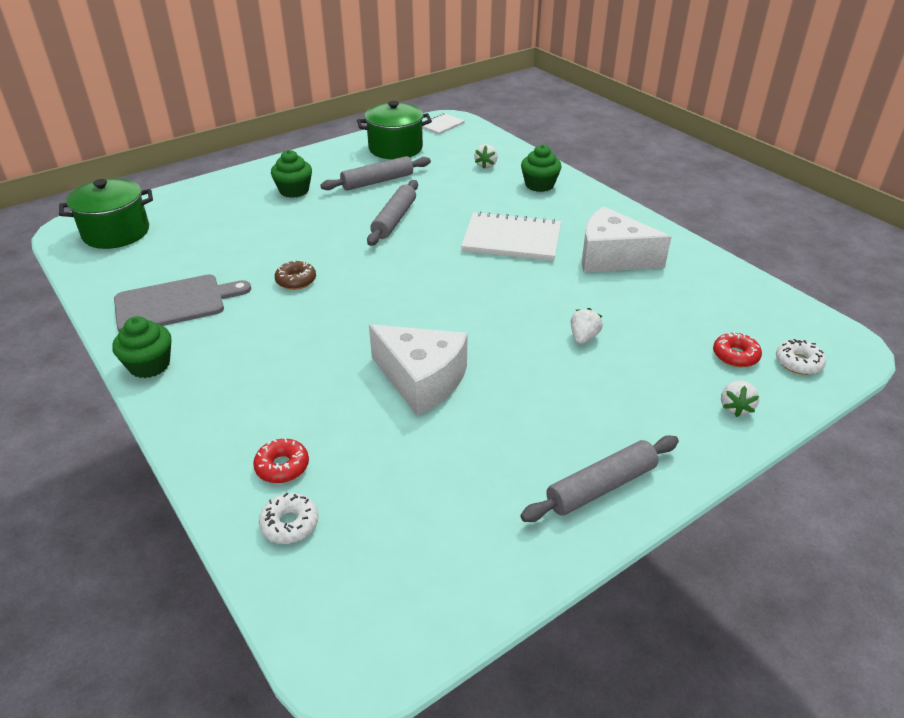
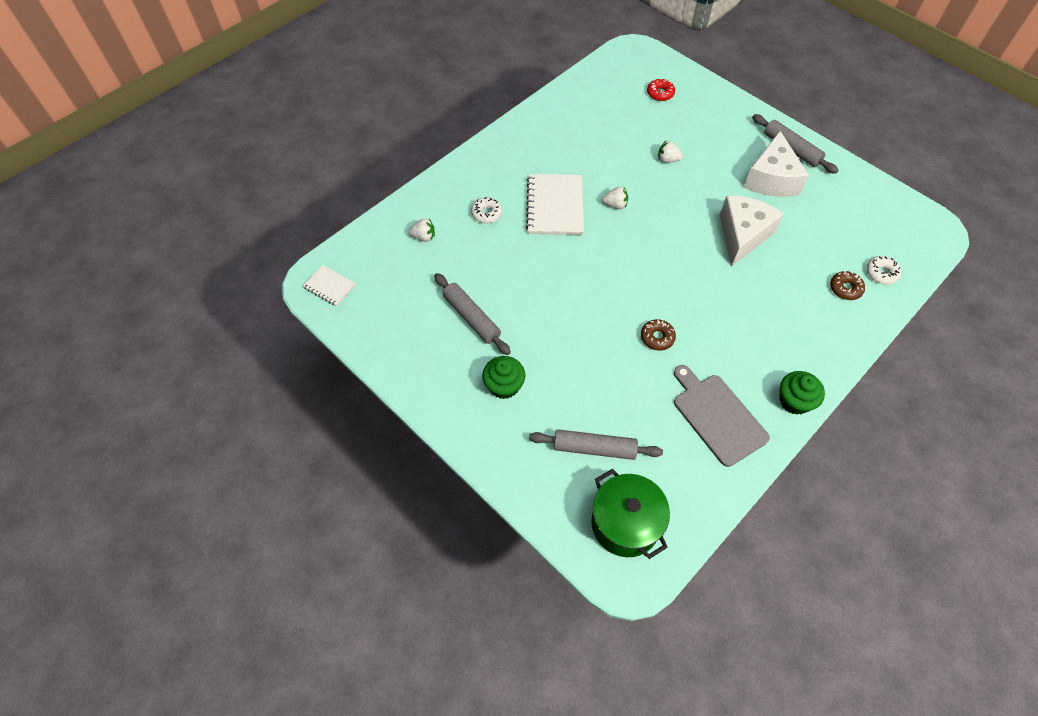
camera: 100 degrees left, 20 degrees up
red donut [253,438,309,483] -> brown donut [830,271,865,300]
green pot [357,101,432,159] -> none
grey rolling pin [367,180,418,246] -> grey rolling pin moved to [529,429,663,460]
green cupcake [521,145,562,192] -> none
white cheese [582,206,671,273] -> white cheese moved to [744,131,809,197]
white strawberry [721,380,759,417] -> white strawberry moved to [602,187,628,209]
white donut [776,339,826,375] -> white donut moved to [471,197,502,224]

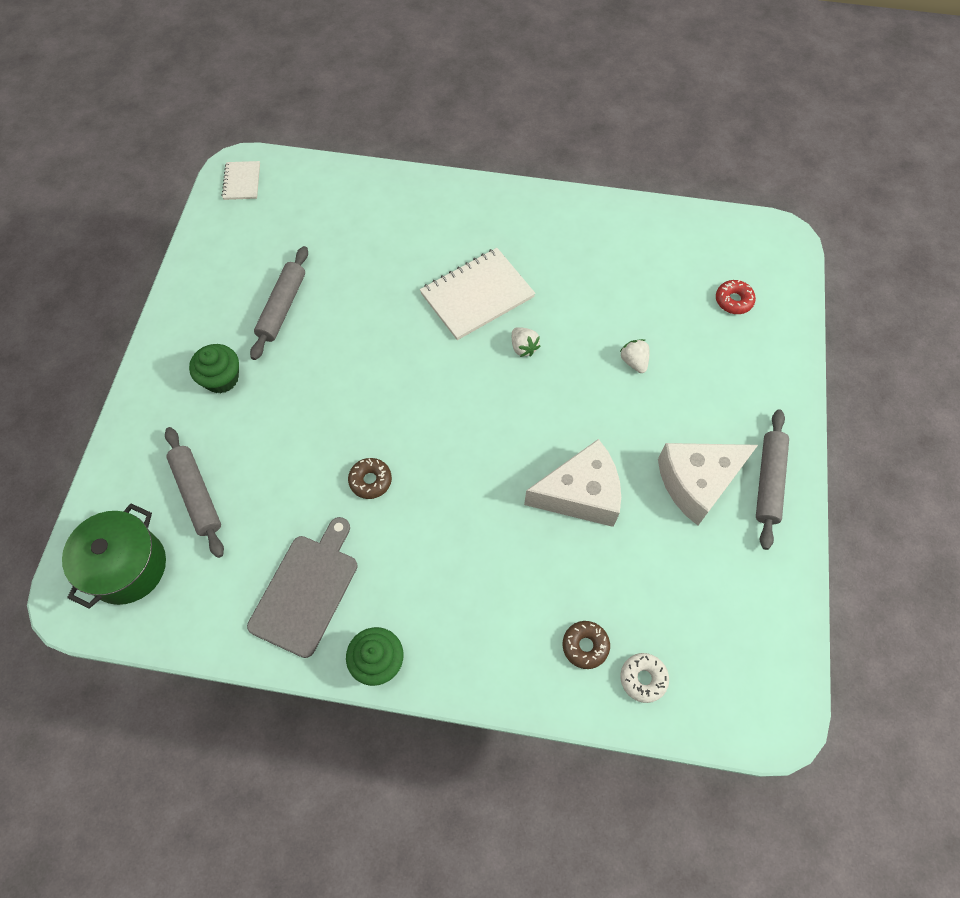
camera: 55 degrees right, 5 degrees up
white strawberry [408,219,435,242] -> none
white donut [471,197,502,224] -> none

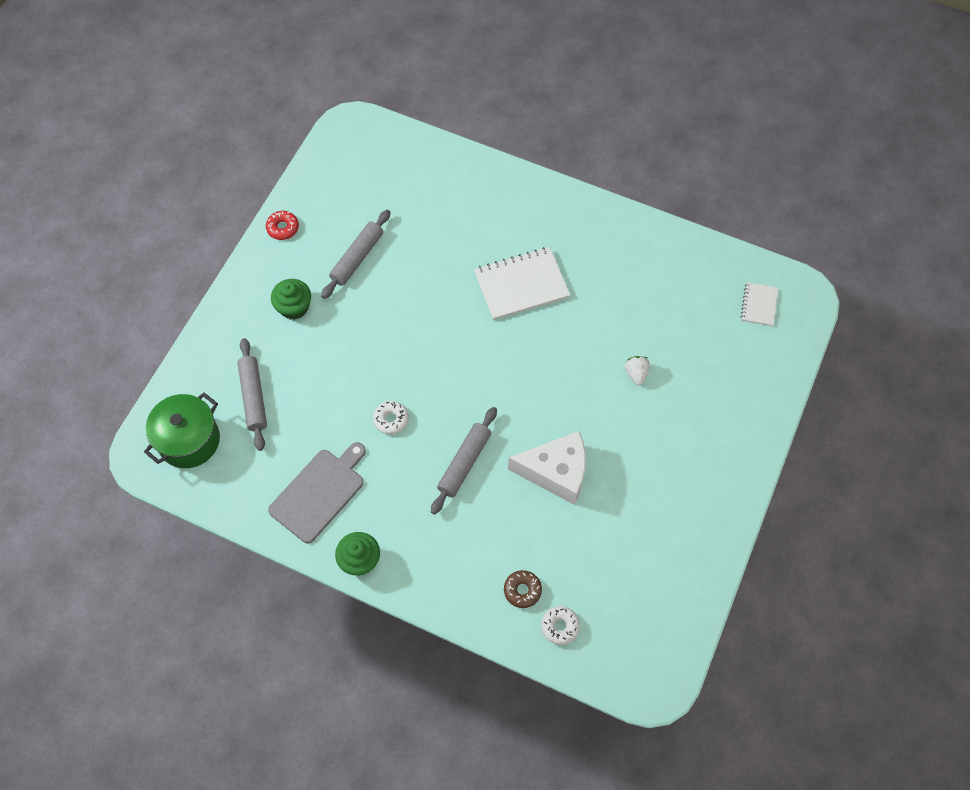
camera: 15 degrees right, 0 degrees up
white notebook [222,161,260,200] -> white notebook moved to [741,282,778,326]
brown donut [348,458,392,499] -> white donut [373,401,409,435]
white strawberry [512,327,540,357] -> none
white cheese [658,443,758,526] -> none
red donut [716,280,756,314] -> red donut moved to [266,211,299,240]
grey rolling pin [756,409,789,550] -> grey rolling pin moved to [431,407,497,515]

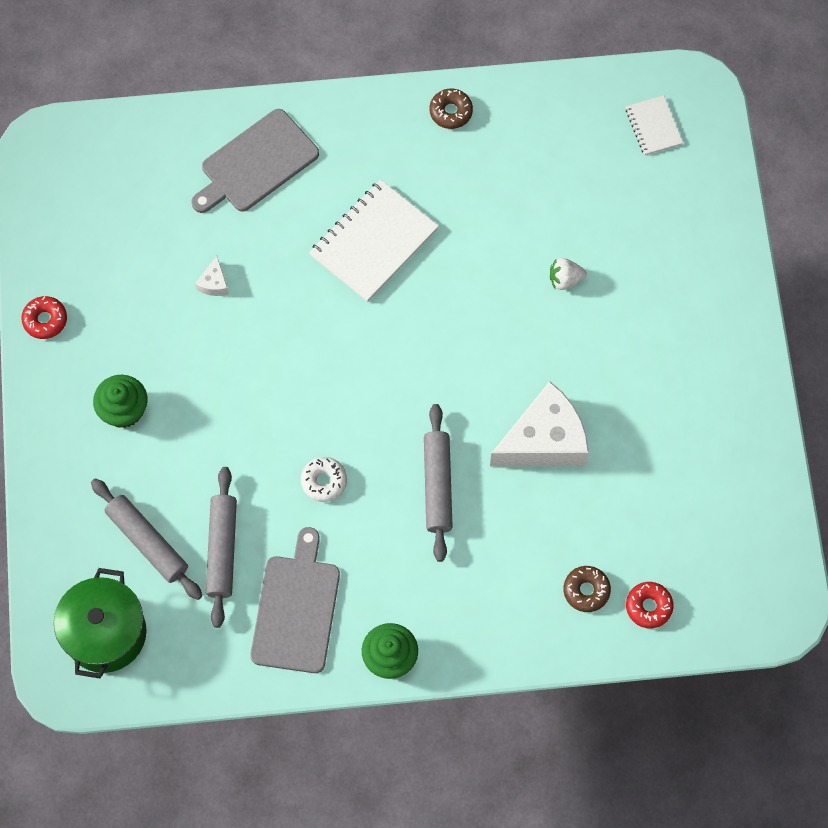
camera: 30 degrees left, 5 degrees up
grey rolling pin [321,210,390,299] -> grey rolling pin moved to [206,467,237,628]
white donut [541,606,580,645] -> red donut [626,582,674,628]
white strawberry [625,356,650,385] -> white strawberry turned 60 degrees counterclockwise [550,258,587,290]
none -> grey cutting board [191,109,319,213]
none -> white cheese [195,256,229,296]
none -> brown donut [429,89,473,129]

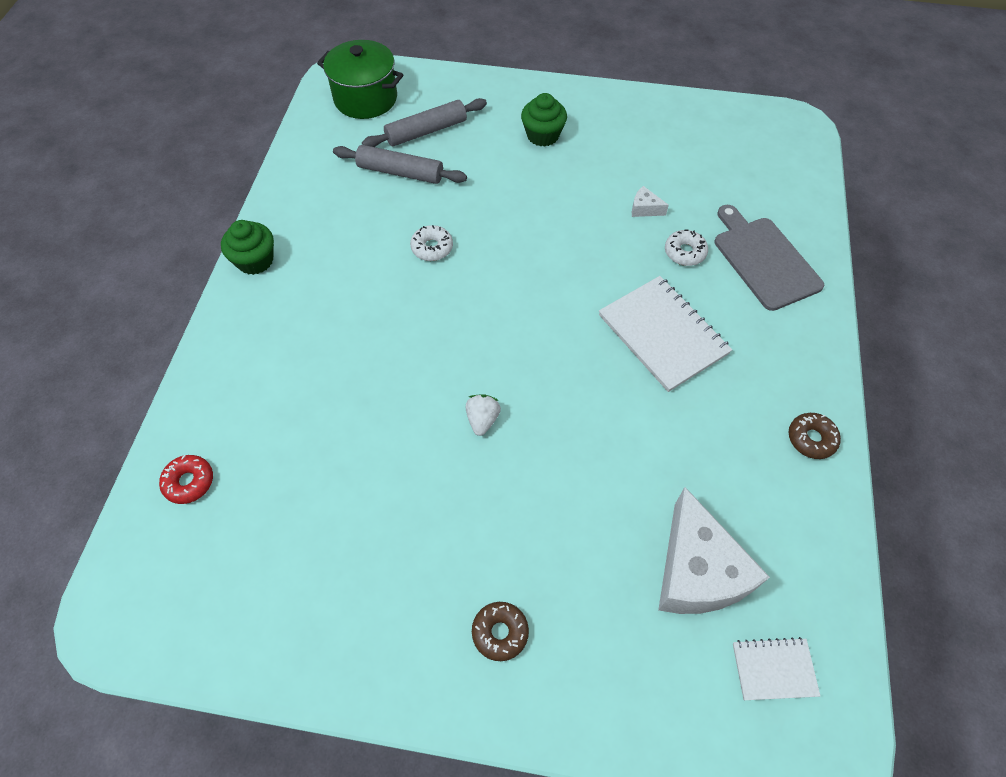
camera: 105 degrees right, 10 degrees down
red donut [21,296,67,339] -> none
grey cutting board [250,527,340,673] -> none
grey rolling pin [424,404,453,562] -> none
white cheese [490,381,589,467] -> white cheese moved to [658,487,770,614]
white strawberry [550,258,587,290] -> white strawberry moved to [466,394,501,436]
brown donut [563,566,611,612] -> brown donut moved to [472,602,529,661]
none -> white donut [665,229,708,266]

